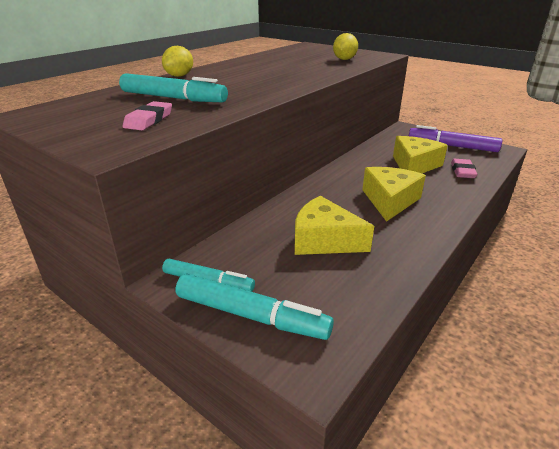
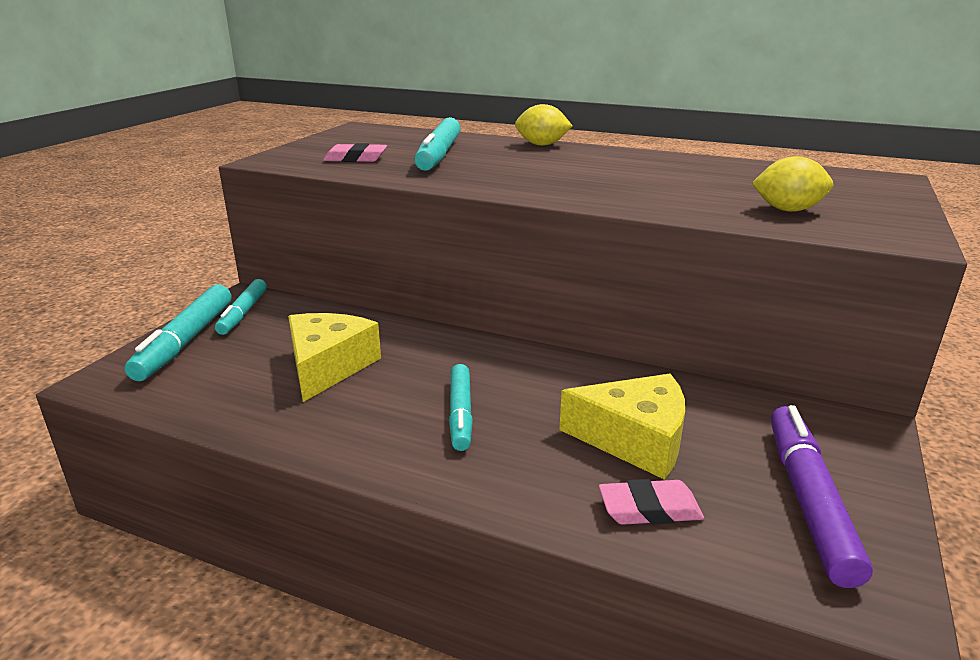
camera: 75 degrees right, 5 degrees down
yellow cheese [362,167,426,222] -> turquoise marker [449,364,473,451]

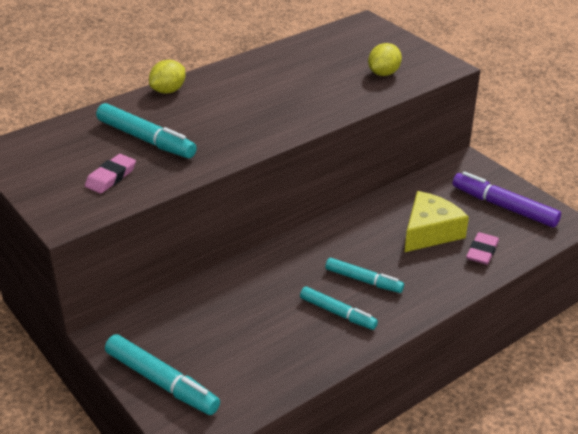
camera: 60 degrees left, 10 degrees up
turquoise marker [215,279,267,335] -> turquoise marker moved to [300,286,378,330]
yellow cheese [288,313,381,402] -> none

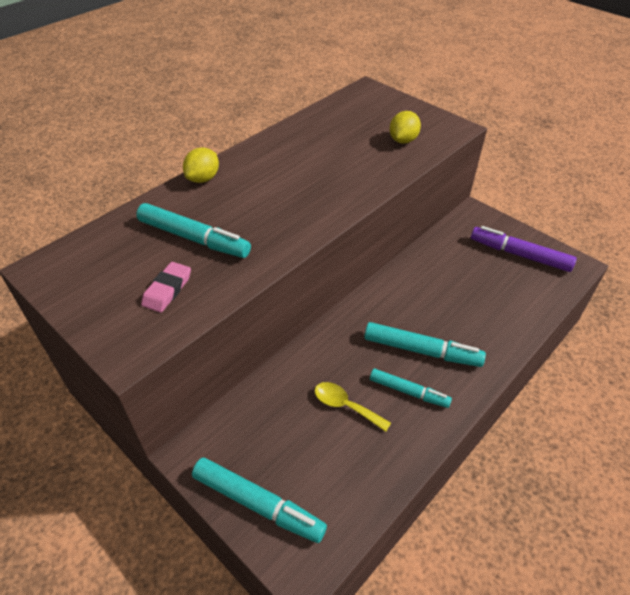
camera: 10 degrees left, 10 degrees up
turquoise marker [325,258,404,293] -> turquoise marker [364,322,486,367], size x1.52
yellow cheese [405,191,469,252] -> none
pink eraser [466,232,499,265] -> none
none -> yellow spoon [315,382,391,432]

